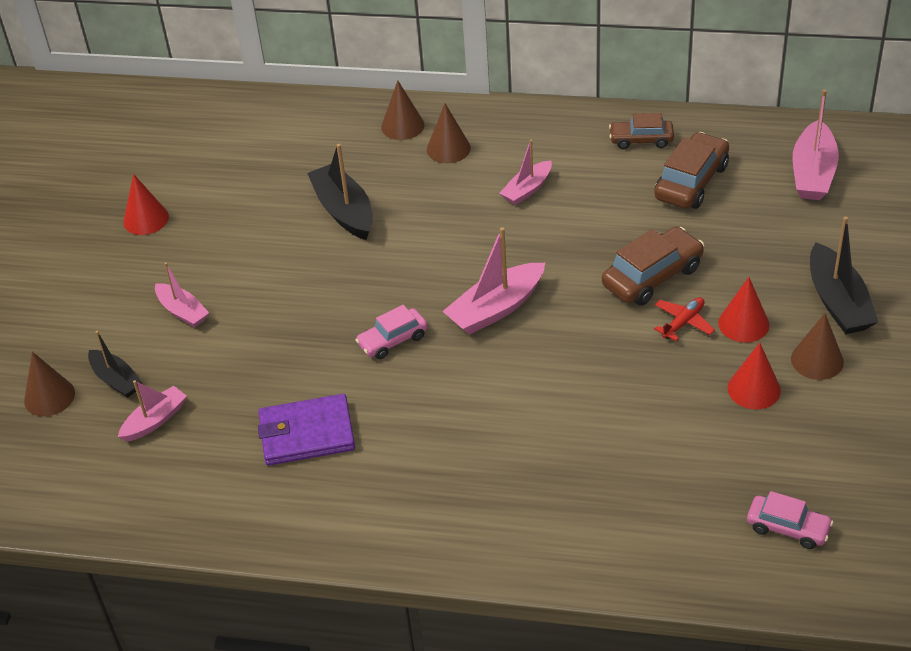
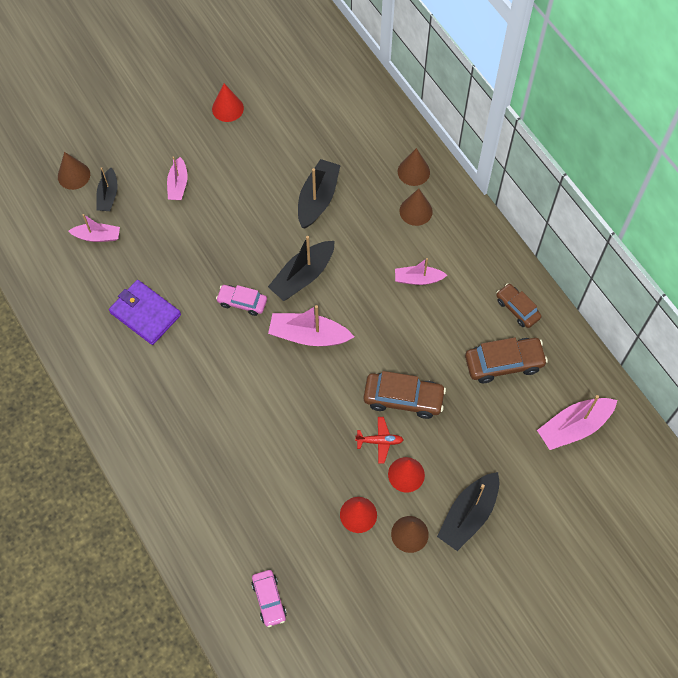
camera: 45 degrees right, 20 degrees up
none -> black boat [268,236,335,301]

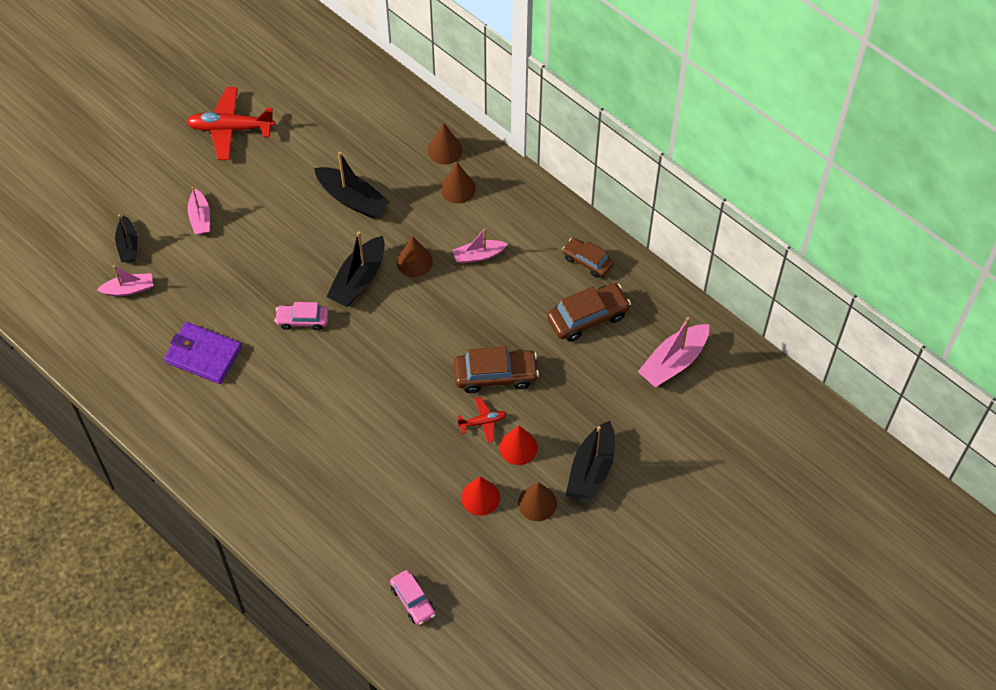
camera: 15 degrees left, 5 degrees down
brown cone [58,152,90,190] -> brown cone moved to [397,236,433,277]
red cone [212,84,244,122] -> red plane [186,87,275,160]
pink boat [268,305,354,346] -> none
black boat [298,159,341,228] -> black boat turned 120 degrees clockwise [314,152,390,219]

